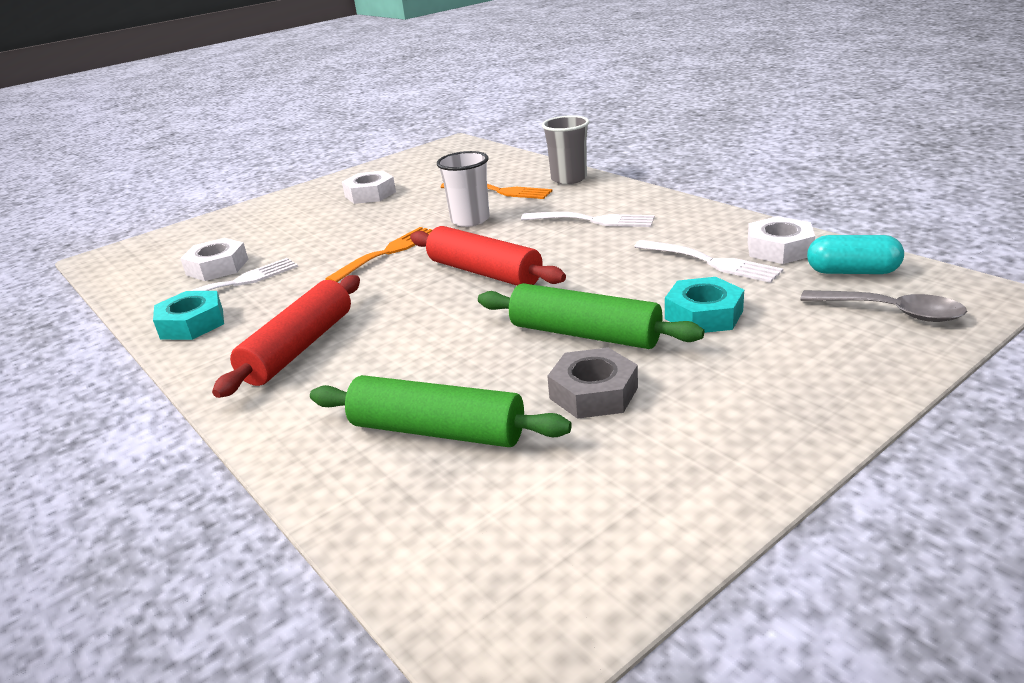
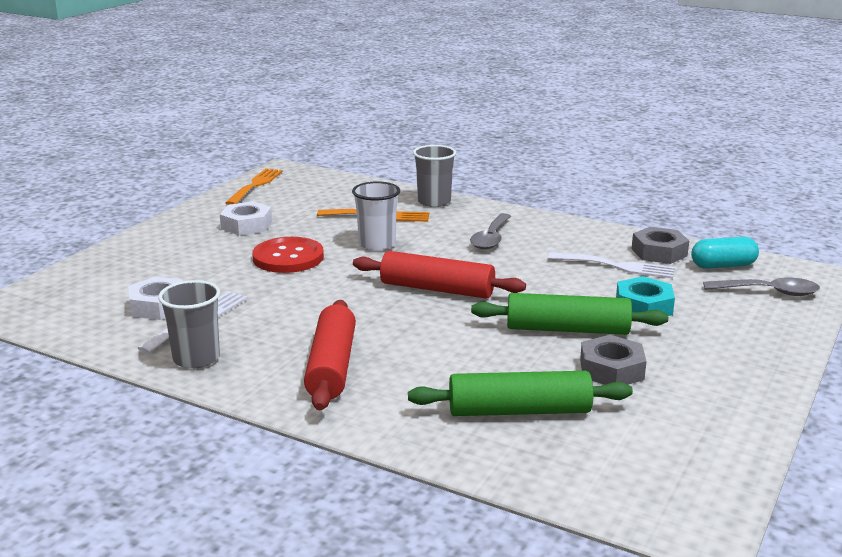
camera: 25 degrees left, 5 degrees down
turquoise nut [153,291,224,340] -> grey cup [158,280,220,369]
orange fork [326,227,432,282] -> orange fork moved to [225,168,283,205]
white fork [521,212,654,227] -> grey spoon [470,213,511,250]
white nut [748,216,815,264] -> grey nut [632,227,689,264]
none -> red button [252,237,324,273]

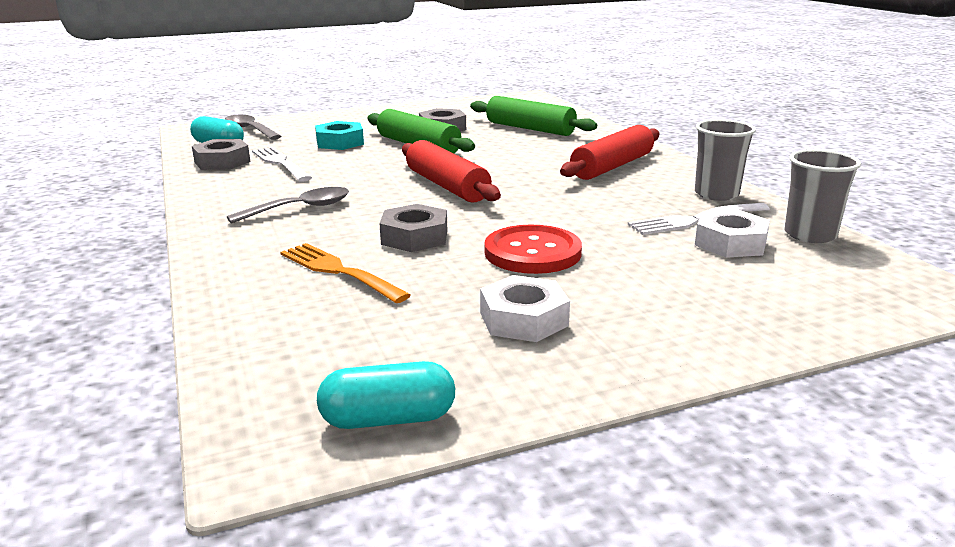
camera: 140 degrees left, 0 degrees up
orange fork [225,168,283,205] -> turquoise capsule [317,361,455,429]
white cup [352,181,400,251] -> grey nut [379,204,447,252]
grey cup [413,145,456,207] -> grey cup moved to [785,149,861,243]

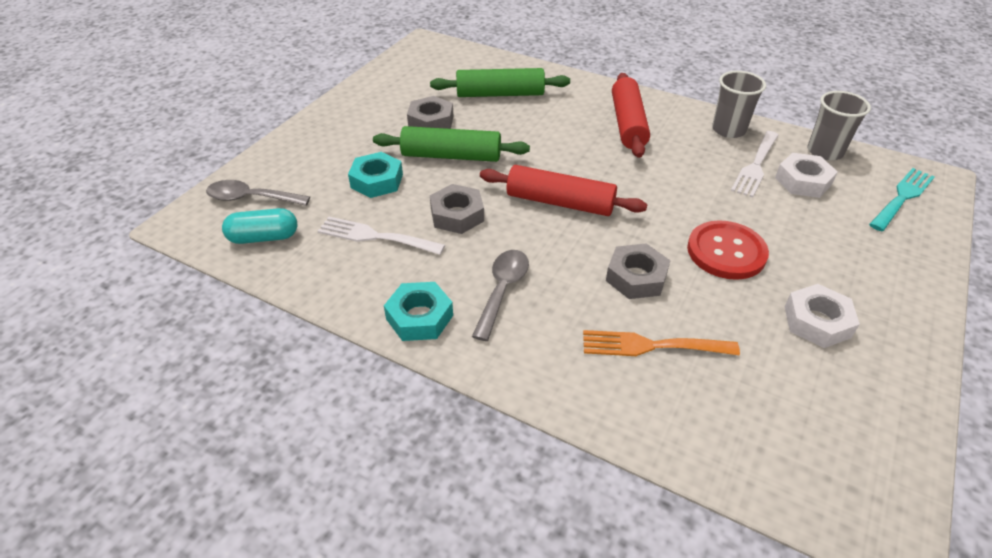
camera: 40 degrees left, 20 degrees up
grey nut [192,139,251,170] -> grey nut moved to [430,184,484,234]
turquoise capsule [317,361,455,429] -> none
none -> turquoise nut [384,282,453,341]
none -> turquoise fork [869,168,934,231]

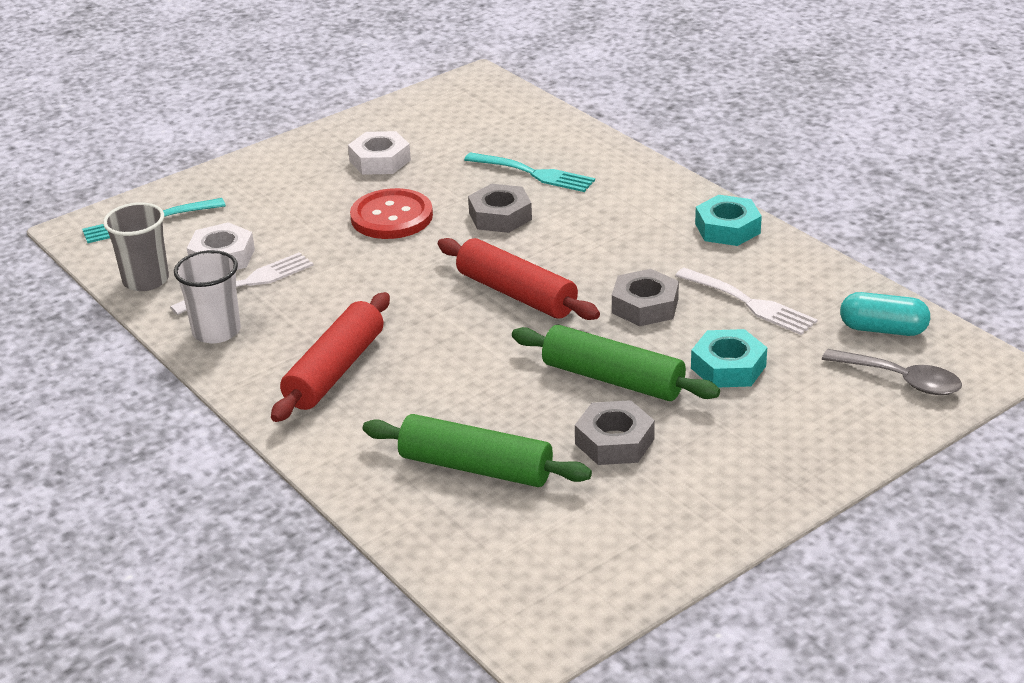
camera: 155 degrees left, 10 degrees down
grey spoon [472,250,529,341] -> none
orange fork [583,330,740,356] -> turquoise fork [464,152,595,192]
grey cup [712,71,766,138] -> white cup [174,250,241,343]

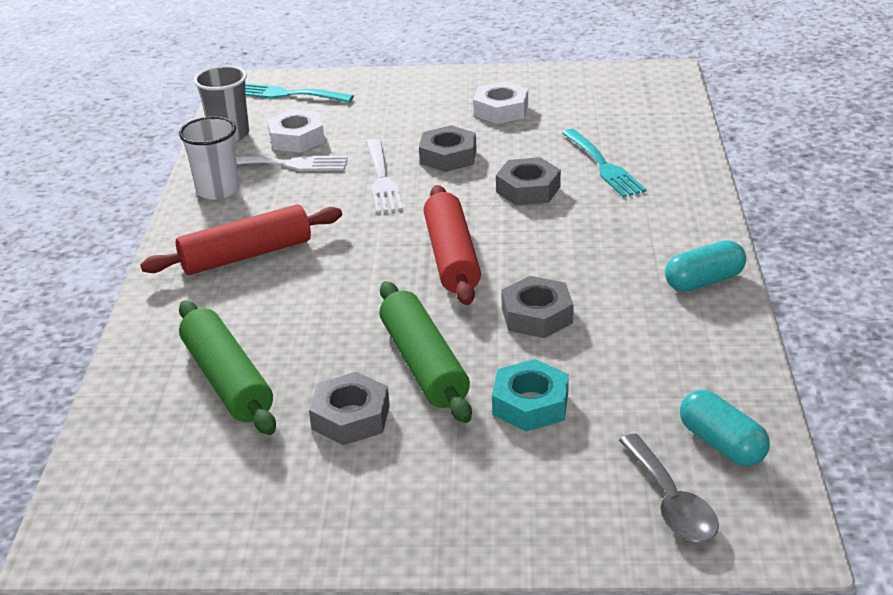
camera: 40 degrees right, 0 degrees up
red button [350,188,433,239] -> grey nut [419,125,477,172]
white fork [675,268,818,335] -> white fork moved to [366,139,403,213]
turquoise nut [695,195,762,246] -> turquoise capsule [665,240,746,292]

